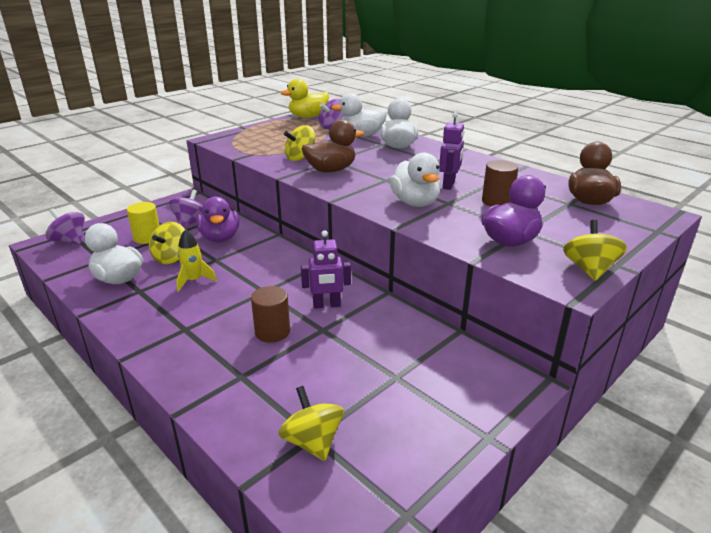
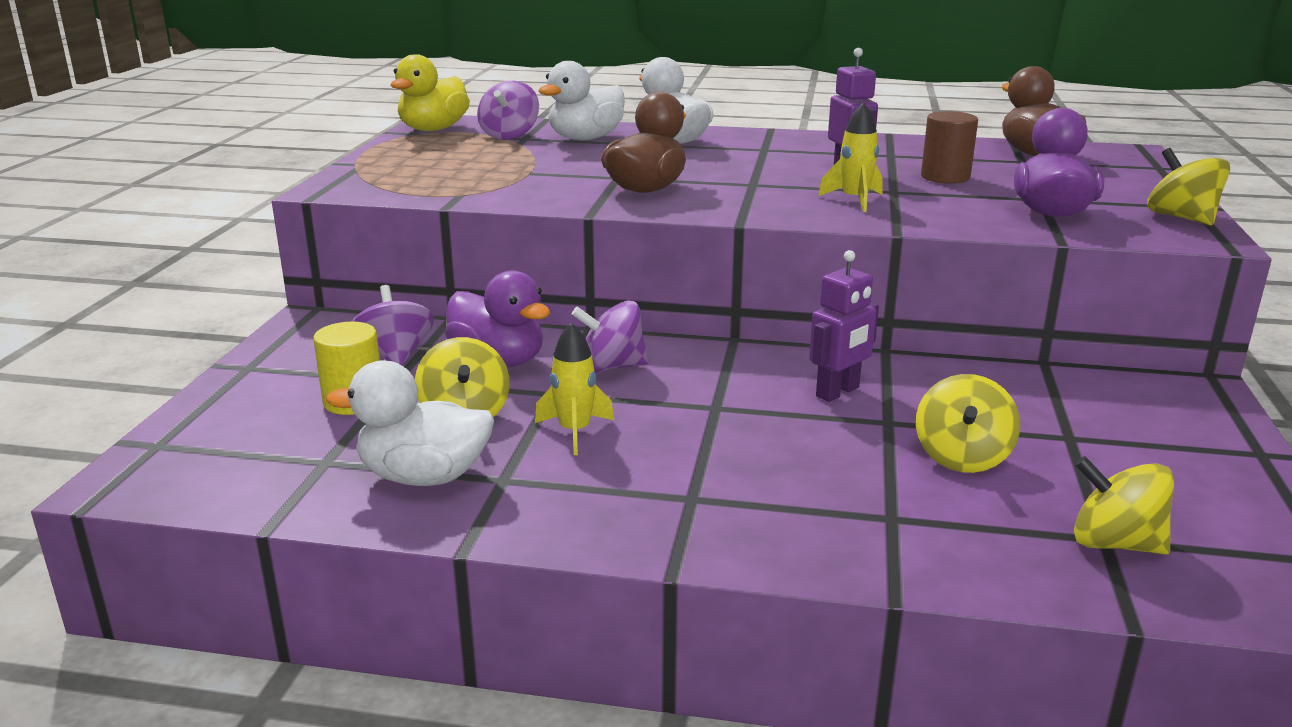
camera: 35 degrees left, 5 degrees down
purple spinning top [45,209,85,245] -> purple spinning top moved to [572,300,648,373]
brown cylinder [251,286,290,343] -> none
yellow spinning top [284,125,315,161] -> yellow spinning top moved to [916,374,1020,473]
white duck [390,153,440,207] -> yellow rocket [818,102,882,212]

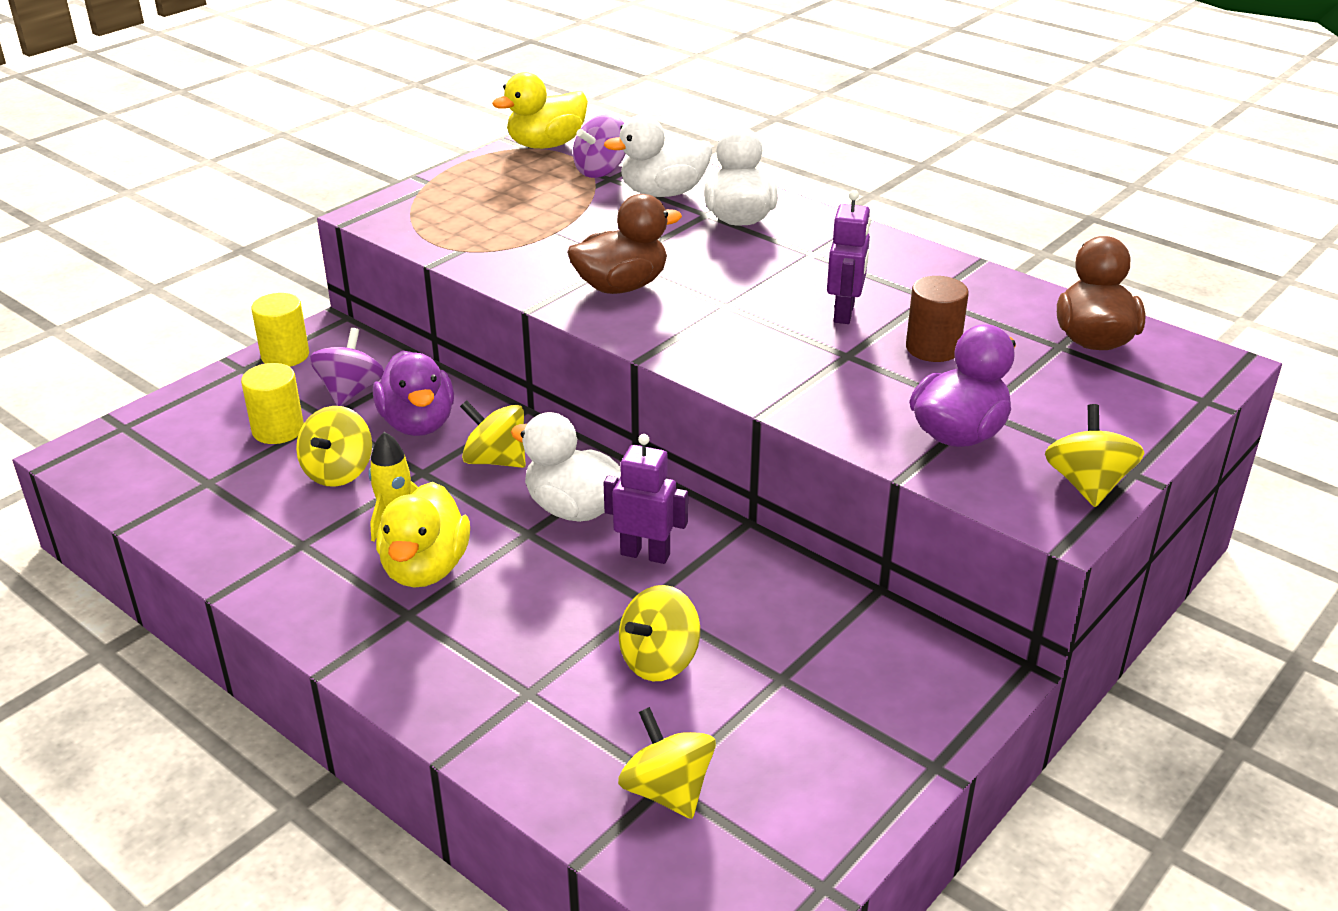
camera: 30 degrees right, 10 degrees up
white duck [326,360,494,486] -> white duck moved to [511,412,621,522]
purple spinning top [572,300,648,373] -> yellow spinning top [460,400,526,468]
purple robot [809,250,879,402] -> purple robot turned 150 degrees counterclockwise [604,434,688,564]
yellow rocket [818,102,882,212] -> none
none -> yellow cylinder [251,293,309,367]
none -> yellow duck [376,482,470,588]

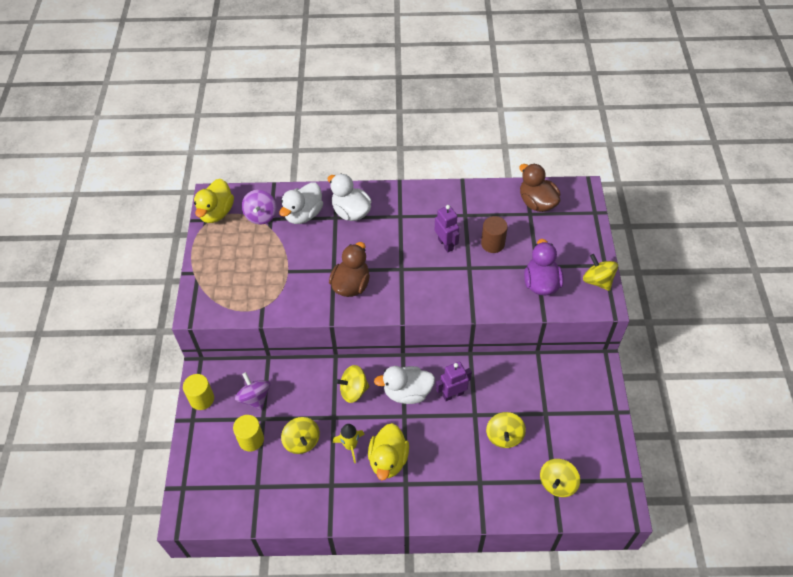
camera: 40 degrees left, 20 degrees up
purple duck [373,350,454,436] -> none
yellow duck [376,482,470,588] -> yellow duck turned 45 degrees clockwise [368,423,409,480]
yellow spinning top [618,707,716,819] -> yellow spinning top turned 75 degrees counterclockwise [540,459,580,497]

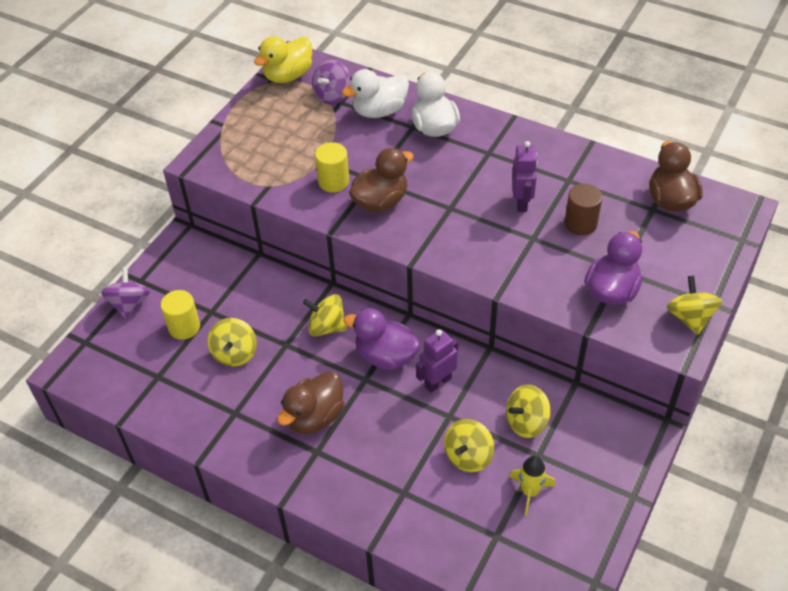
camera: 30 degrees right, 5 degrees down
yellow cylinder [183,374,214,410] -> yellow cylinder moved to [315,142,349,192]
purple spinning top [235,372,270,410] -> purple spinning top moved to [101,267,150,319]
yellow rocket [333,424,365,463] -> yellow rocket moved to [509,455,555,516]
yellow duck [368,423,409,480] -> brown duck [277,371,344,434]
white duck [374,366,435,404] -> purple duck [343,308,420,370]
purple robot [436,361,472,401] -> purple robot turned 45 degrees counterclockwise [416,329,458,393]
yellow spinning top [540,459,580,497] -> yellow spinning top moved to [506,385,551,438]

